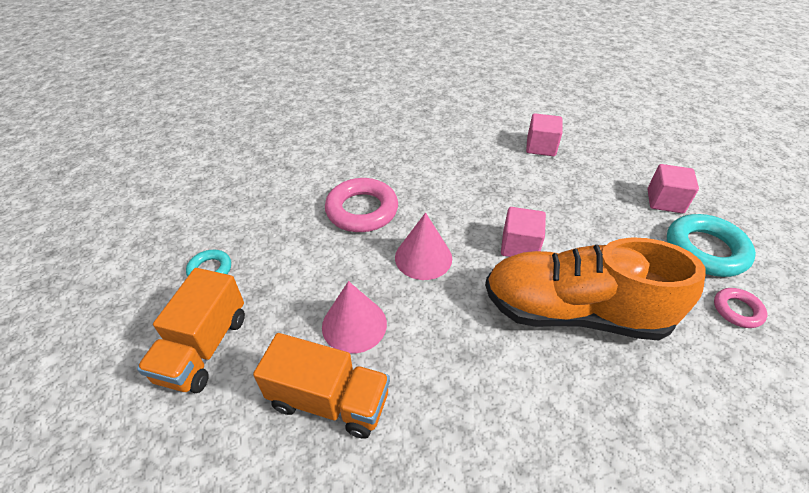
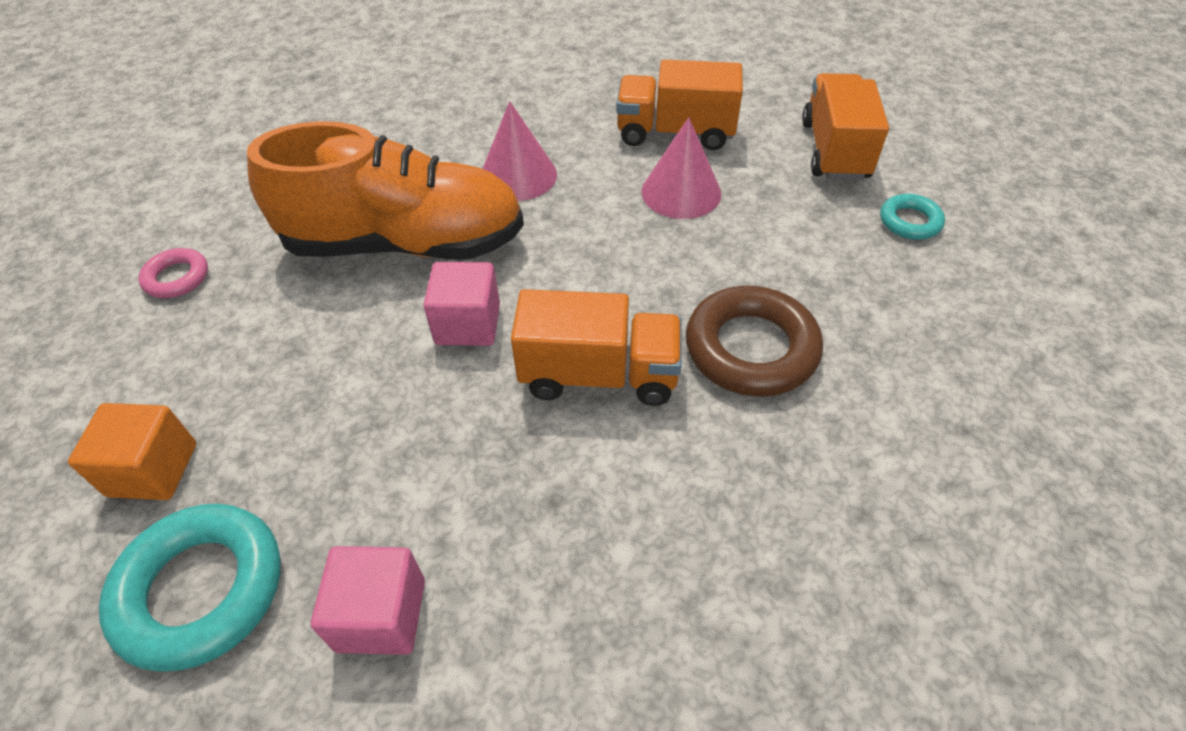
camera: 170 degrees right, 5 degrees up
pink ring [325,178,398,232] -> brown ring [686,286,823,397]
pink cone [395,212,452,280] -> pink cone moved to [482,101,557,201]
pink cube [648,164,699,214] -> orange cube [68,403,196,500]
turquoise ring [667,214,756,277] -> turquoise ring moved to [99,504,281,671]
none -> orange truck [511,289,682,406]

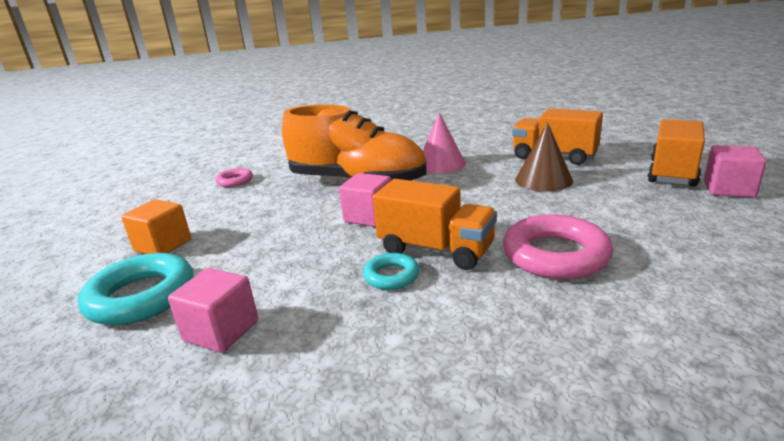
camera: 25 degrees right, 25 degrees down
pink cone [642,117,721,219] -> brown cone [515,122,573,192]
brown ring [686,286,823,397] -> pink ring [503,214,613,279]
turquoise ring [880,194,945,240] -> turquoise ring moved to [363,253,419,290]
none -> pink cube [704,145,767,198]

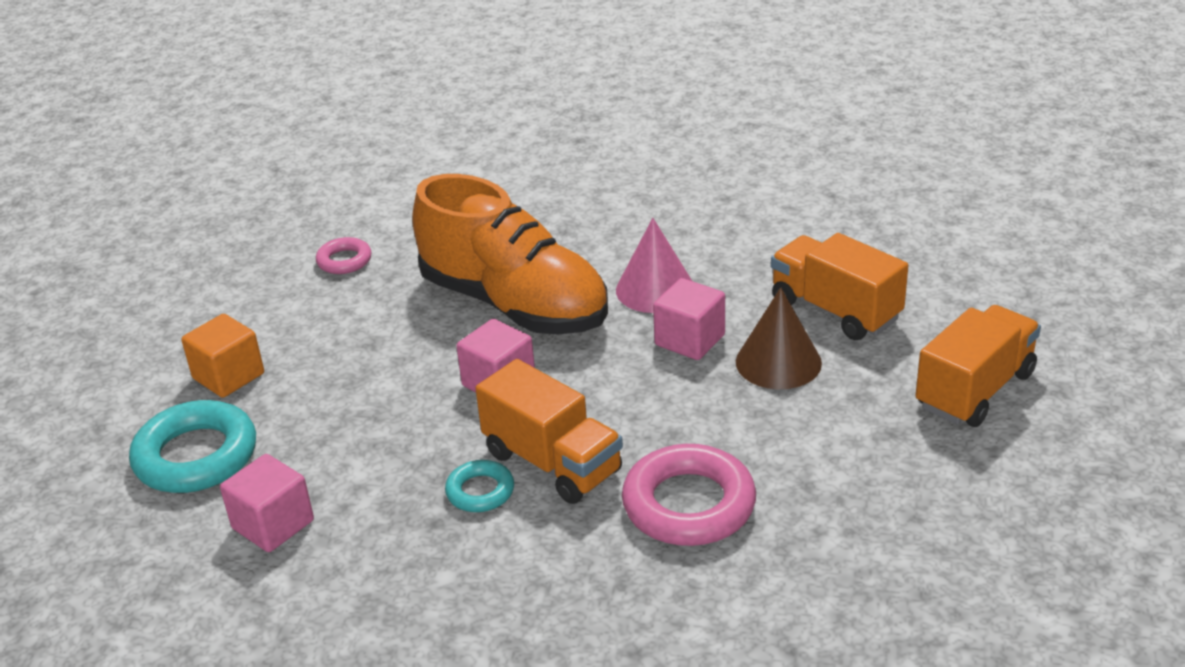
camera: 15 degrees right, 10 degrees up
pink cube [704,145,767,198] -> pink cube moved to [653,278,725,360]

